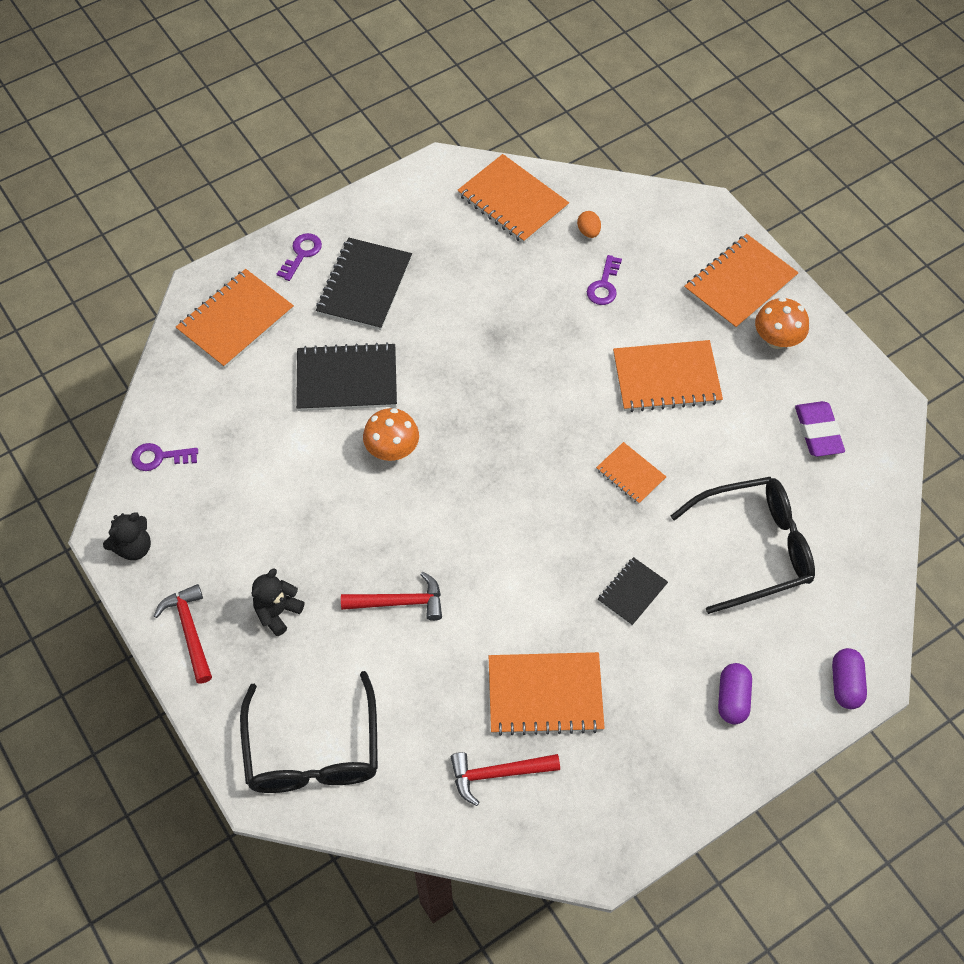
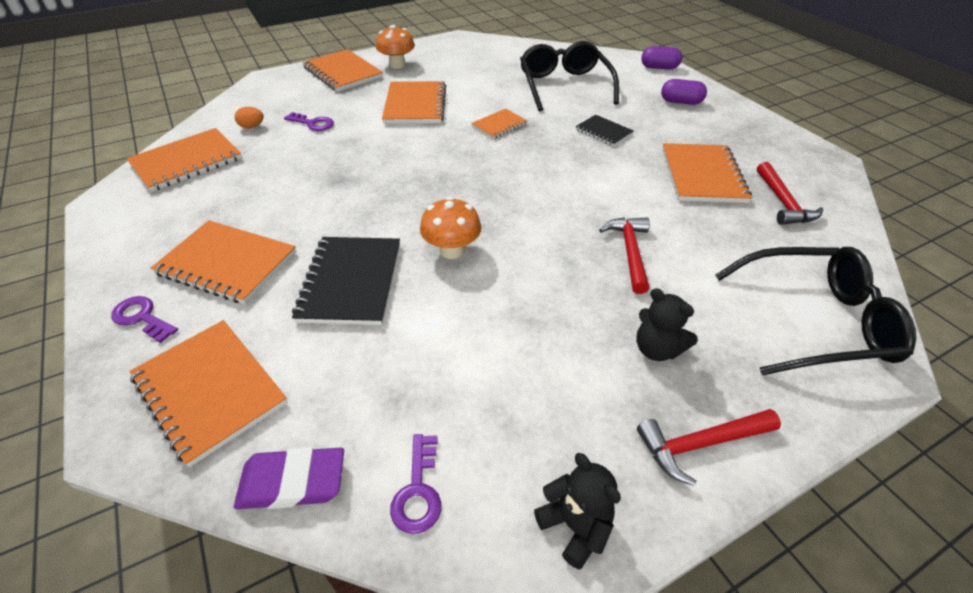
camera: 85 degrees left, 15 degrees down
black notebook [316,238,412,330] -> orange notebook [151,220,296,304]
purple eraser [795,401,845,457] -> purple eraser moved to [234,447,344,509]

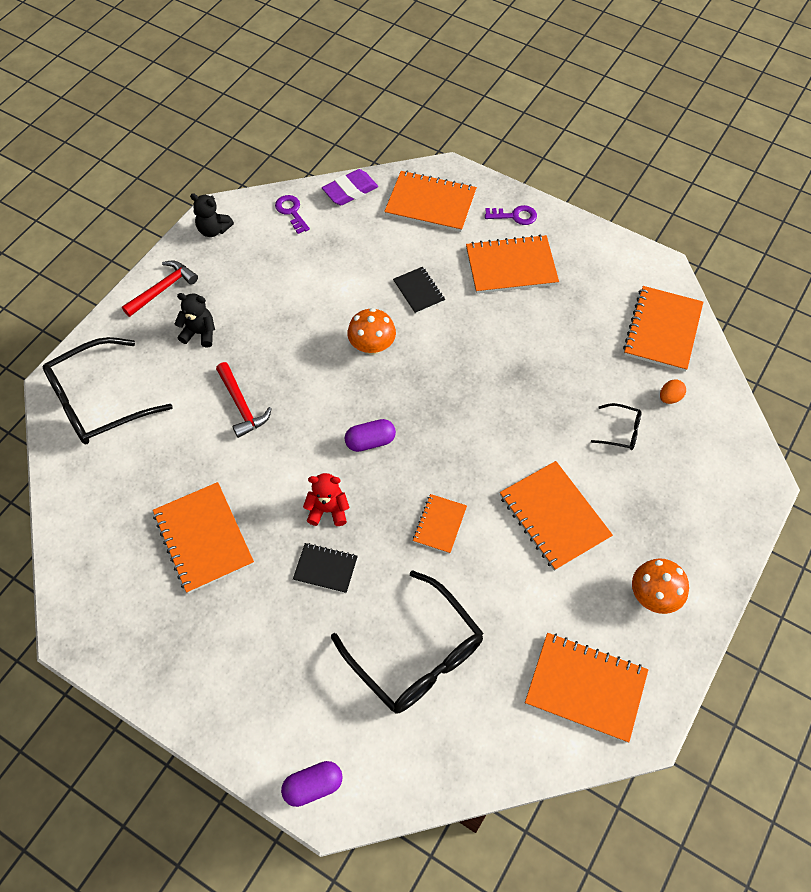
camera: 150 degrees right, 15 degrees up
purple key [284,112,334,131] -> black glasses [591,403,642,450]
black notebook [292,237,400,325] -> black notebook [393,267,445,314], size x0.56
orange notebook [303,49,383,92] -> orange notebook moved to [525,633,648,743]
purple capsule [661,79,707,105] -> purple capsule moved to [345,419,396,452]
red hammer [757,162,823,225] -> none
none -> red teddy bear [303,473,349,526]

